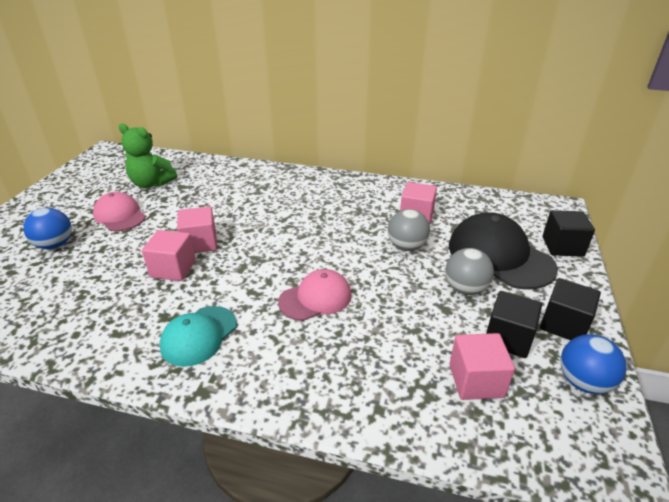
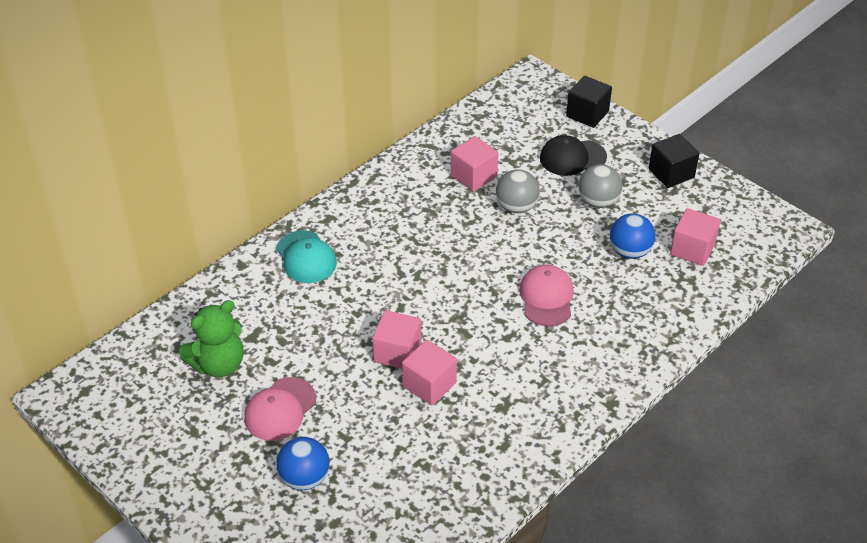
camera: 60 degrees left, 10 degrees up
pink cap [93,192,146,231] -> pink cap turned 45 degrees counterclockwise [244,377,316,441]
turquoise cap [159,306,237,367] -> turquoise cap moved to [276,230,337,283]
black cap [449,212,558,289] -> black cap [540,135,607,176], size x0.62
black cube [486,291,542,358] -> none
blue ball [560,334,626,394] -> blue ball moved to [610,213,655,259]

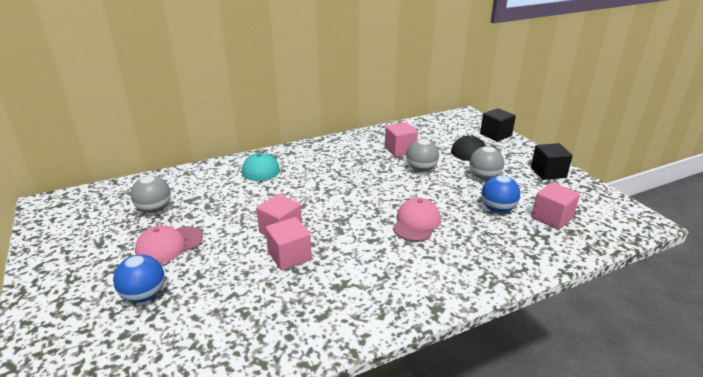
camera: 20 degrees right, 15 degrees down
green teddy bear [179,300,243,377] -> grey ball [130,176,171,213]

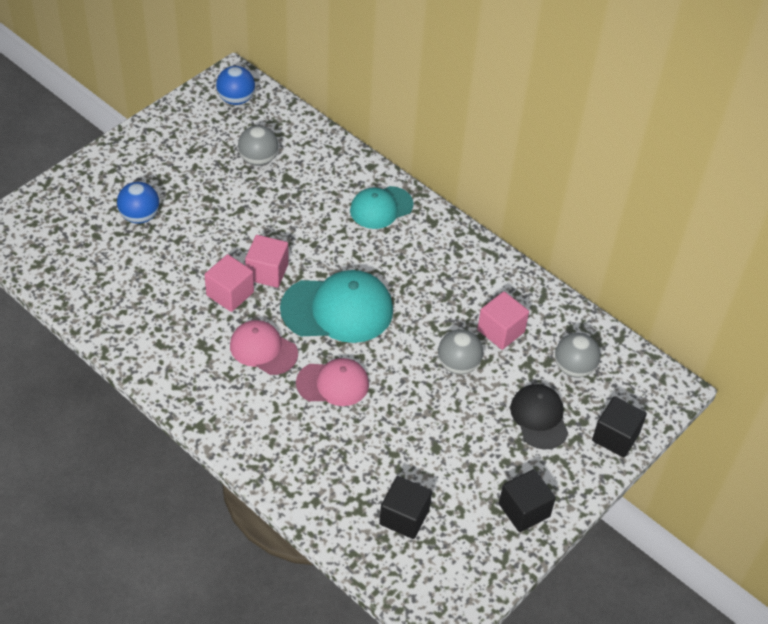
camera: 65 degrees right, 20 degrees up
pink cap [135,225,203,264] -> pink cap moved to [230,320,298,375]
grey ball [469,146,504,180] -> grey ball moved to [555,333,600,378]
blue ball [482,175,520,213] -> blue ball moved to [216,66,255,105]
pink cube [532,182,580,230] -> black cube [379,476,432,539]
none -> turquoise cap [280,270,393,343]

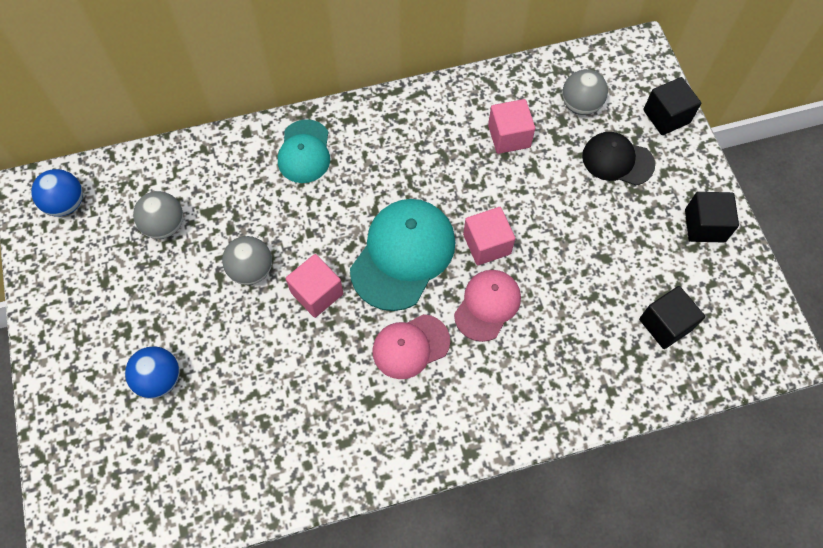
camera: 55 degrees left, 15 degrees up
pink cube [204,254,254,312] -> pink cube moved to [463,207,515,265]
grey ball [438,329,483,375] -> grey ball moved to [222,236,272,285]

